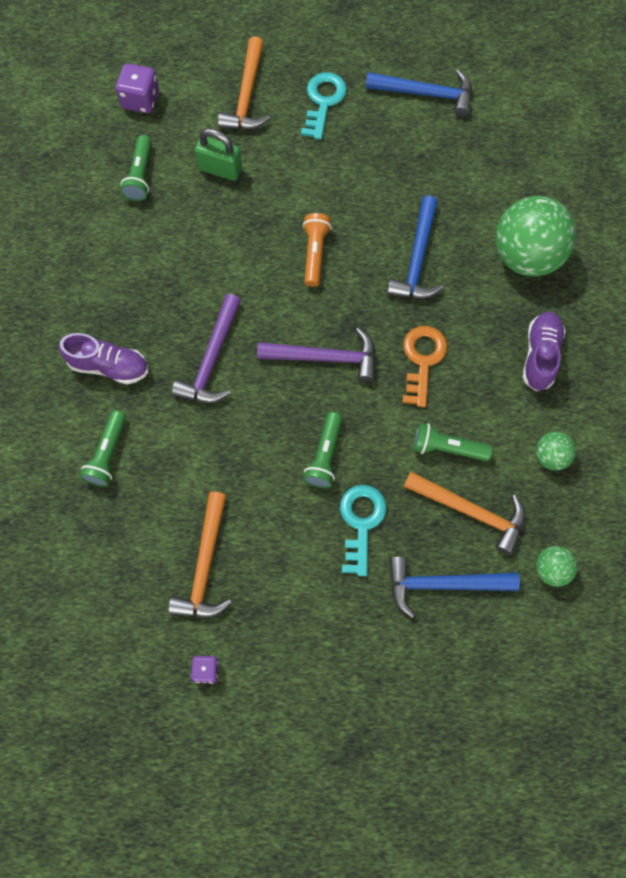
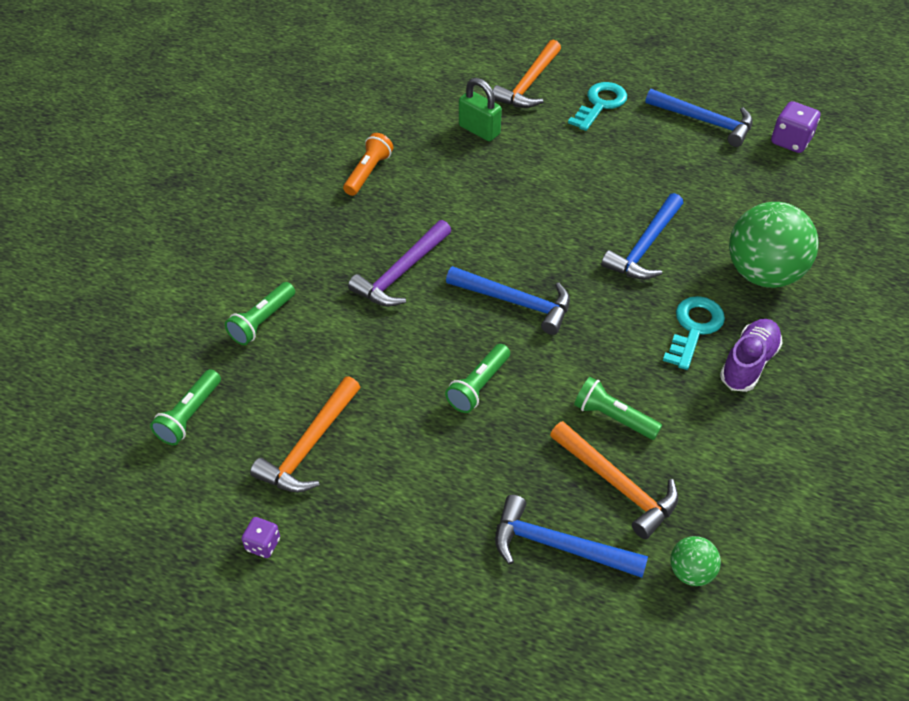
camera: 20 degrees right, 20 degrees down
purple shoe [59,333,148,384] -> none
purple dice [116,63,159,113] -> purple dice moved to [771,101,820,153]
green flashlight [120,135,152,201] -> green flashlight moved to [150,369,221,445]
purple hammer [257,328,375,382] -> blue hammer [446,266,570,335]
orange flashlight [303,213,332,287] -> orange flashlight moved to [343,133,393,196]
turquoise key [340,485,386,576] -> turquoise key moved to [663,296,725,370]
orange key [402,326,447,407] -> none
green ball [536,432,576,470] -> none

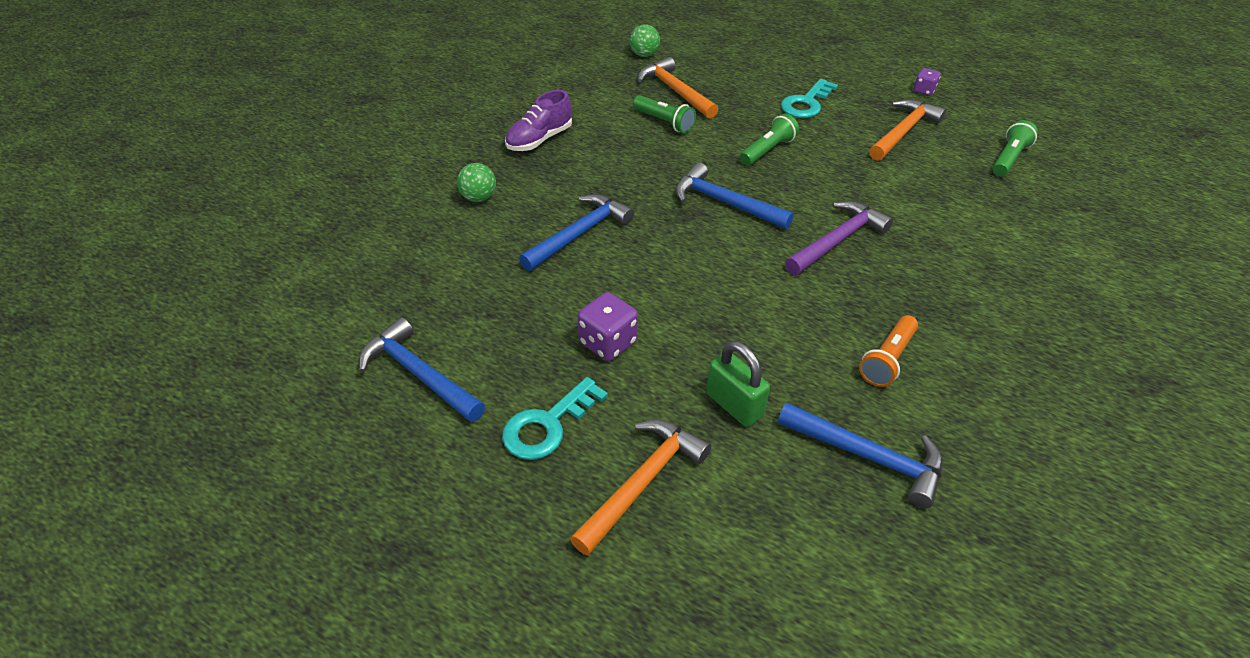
camera: 170 degrees left, 5 degrees down
green flashlight [225,282,295,345] -> none
blue hammer [495,495,648,578] -> blue hammer moved to [778,402,943,509]
turquoise key [663,296,725,370] -> turquoise key moved to [781,79,838,118]
green ball [729,202,819,288] -> green ball [457,163,496,202], size x0.47
purple dice [771,101,820,153] -> purple dice moved to [577,292,638,361]

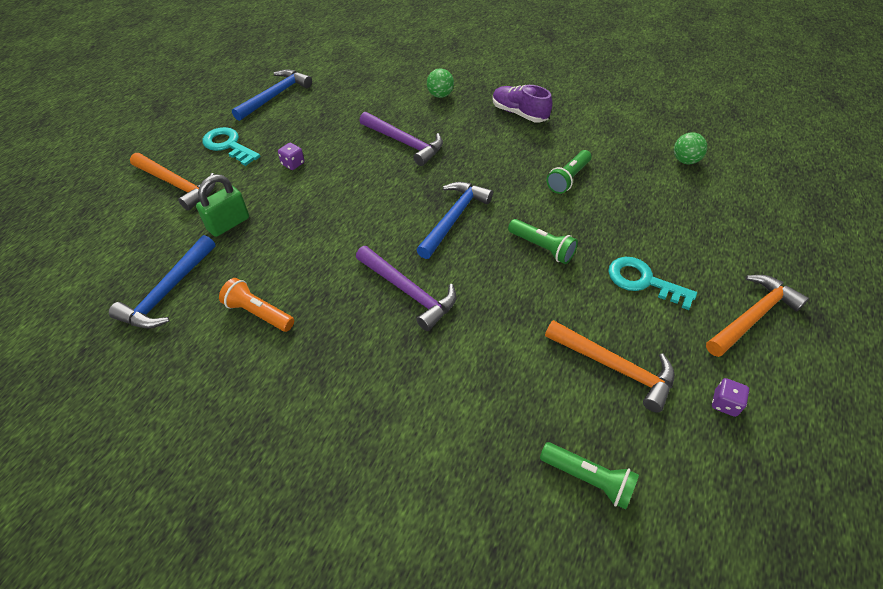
camera: 85 degrees right, 5 degrees up
blue hammer [519,194,634,271] -> purple hammer [359,112,443,166]
purple dice [577,292,638,361] -> purple dice [278,143,304,170], size x0.60
orange hammer [638,57,718,119] -> orange hammer moved to [706,275,809,357]

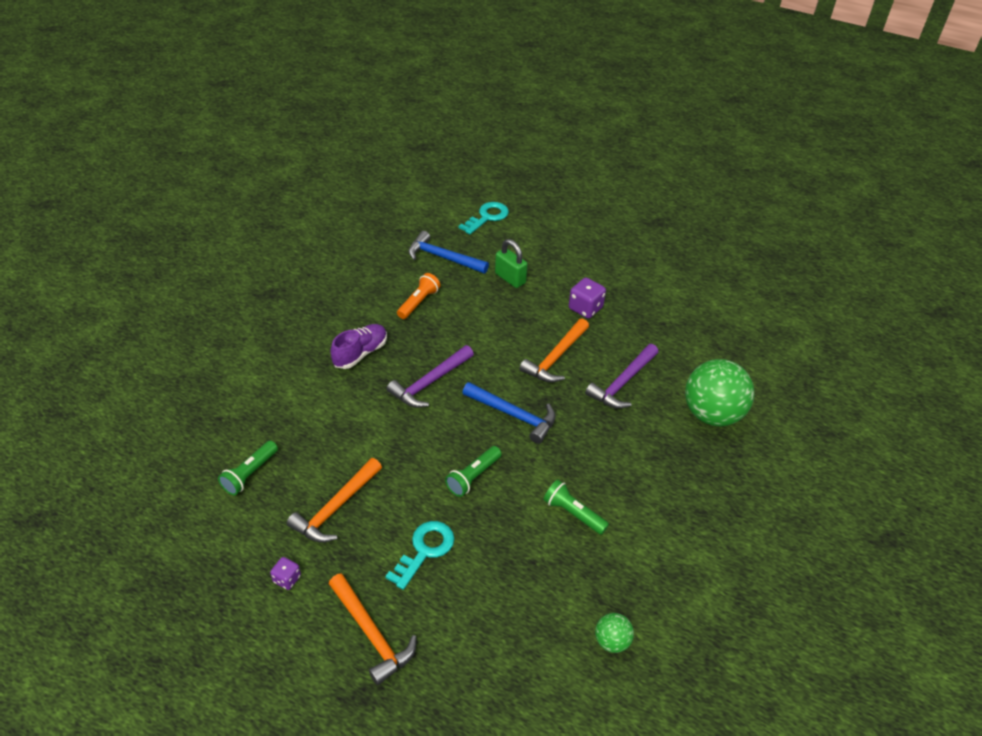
camera: 90 degrees right, 5 degrees down
orange hammer [130,153,216,211] -> orange hammer moved to [519,318,589,383]
turquoise key [202,127,260,166] -> turquoise key moved to [459,202,509,234]
blue hammer [232,69,312,121] -> none
purple dice [278,143,304,170] -> purple dice [569,278,606,319], size x1.67
green ball [427,69,454,98] -> green ball [685,359,754,426], size x2.14
purple shoe [493,85,552,123] -> purple shoe moved to [330,324,387,369]

